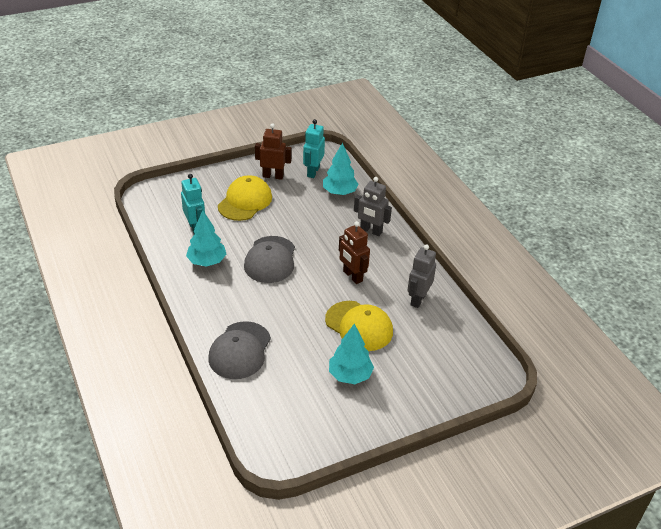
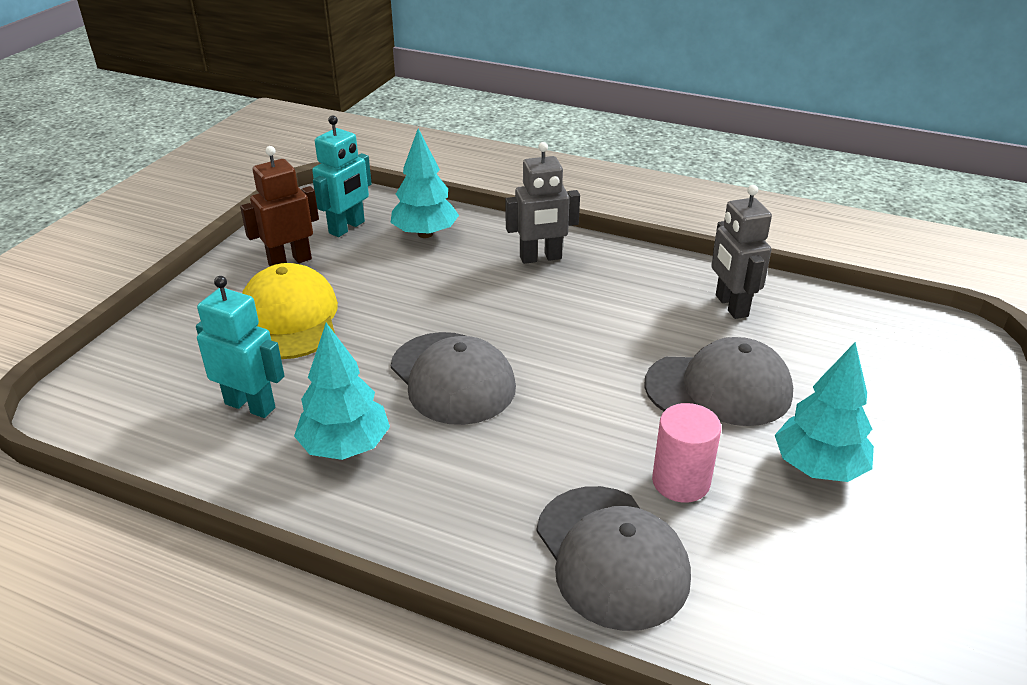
camera: 40 degrees left, 5 degrees down
turquoise robot [303,119,325,178] -> turquoise robot turned 120 degrees counterclockwise [312,115,372,237]
yellow cap [325,301,393,351] -> grey cap [645,337,793,426]
brown robot [339,221,370,284] -> none
none -> pink cylinder [652,403,721,502]

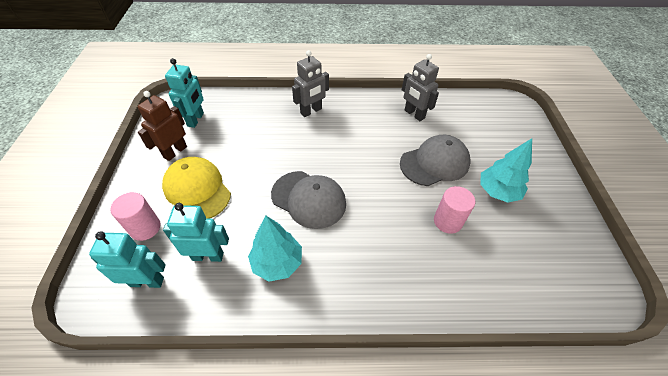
camera: 25 degrees left, 15 degrees up
turquoise tree [390,128,459,238] -> none
grey cap [536,486,691,631] -> none
none -> turquoise robot [89,231,166,288]
none -> pink cylinder [110,192,161,241]

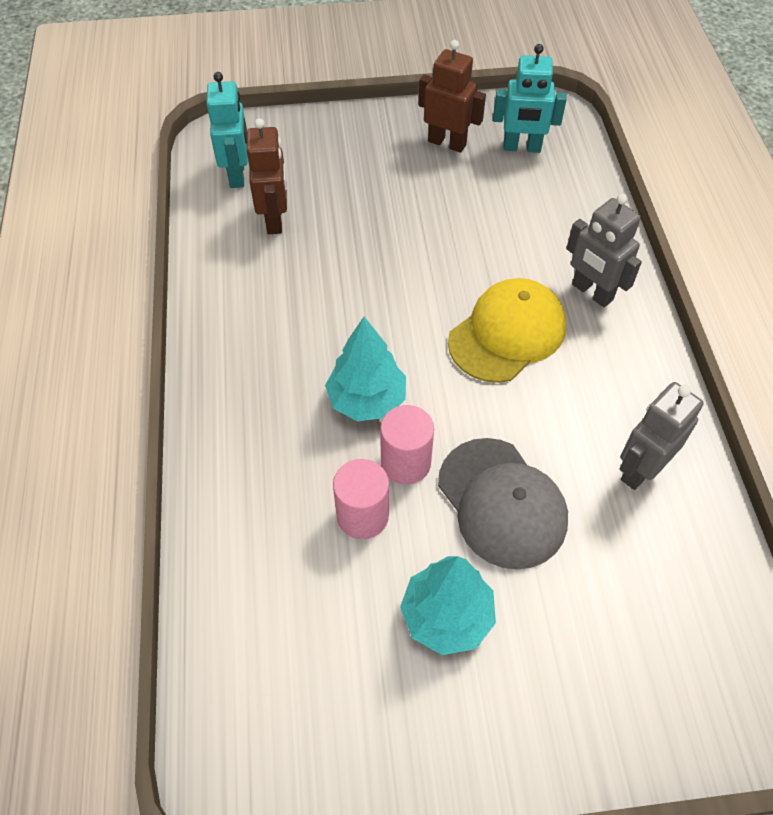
camera: 85 degrees right, 5 degrees up
pink cylinder [110,192,161,241] -> pink cylinder moved to [380,405,434,485]
yellow cap [162,157,231,219] -> yellow cap moved to [448,278,566,383]
turquoise robot [163,203,229,262] -> brown robot [247,118,287,234]
turquoise tree [248,215,302,282] -> turquoise tree moved to [325,317,406,421]
grey cap [271,171,346,229] -> none

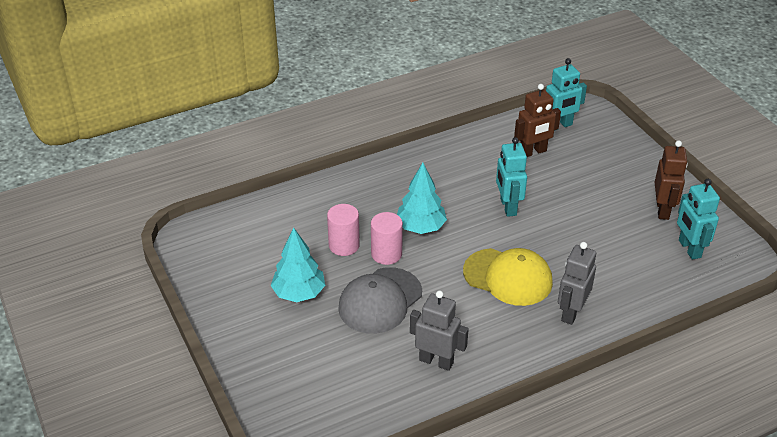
camera: 70 degrees right, 15 degrees down
none -> turquoise robot [496,137,527,217]

